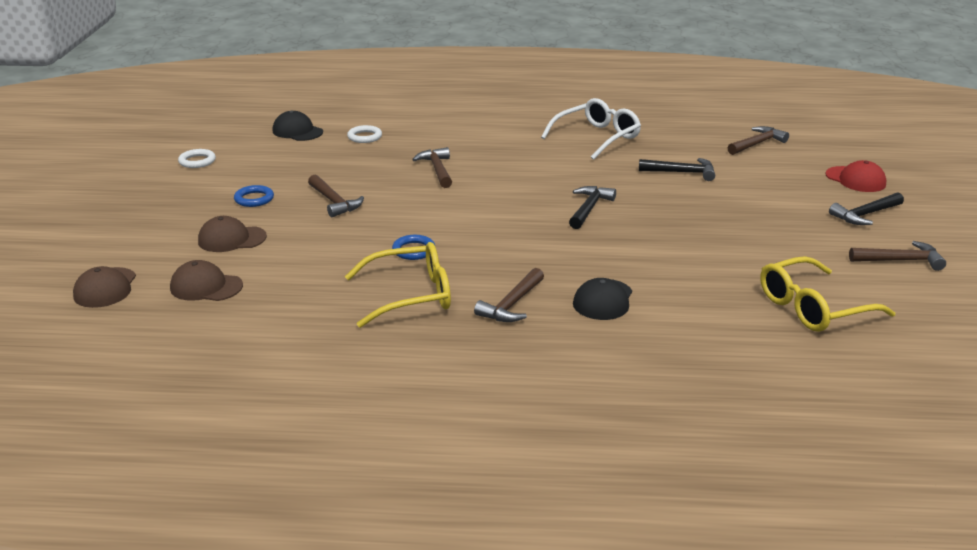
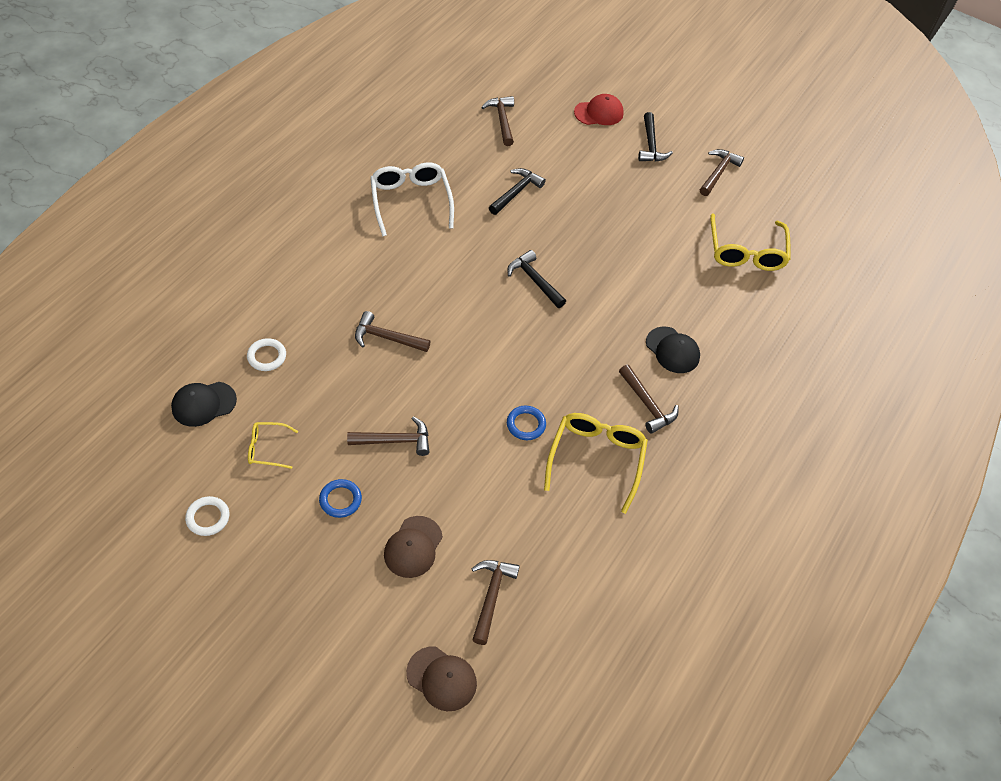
camera: 65 degrees left, 25 degrees up
brown cap [170,260,243,301] -> brown hammer [471,560,520,645]
none -> yellow glasses [248,422,298,469]

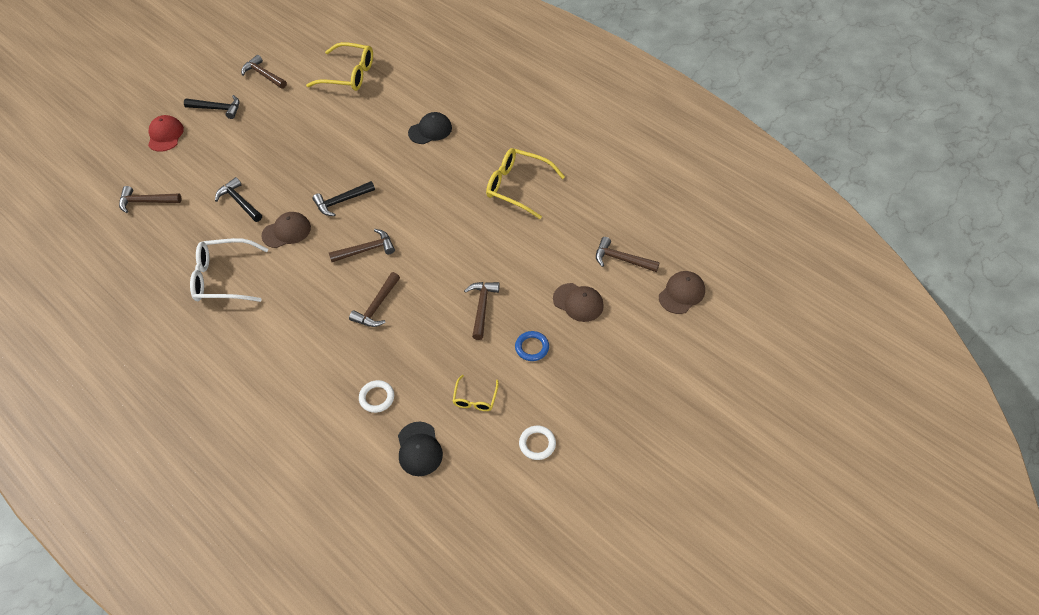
camera: 75 degrees left, 0 degrees up
blue ring [507,406,546,440] -> none
brown hammer [619,365,678,434] -> brown hammer moved to [329,229,395,262]
none -> brown cap [261,212,311,248]

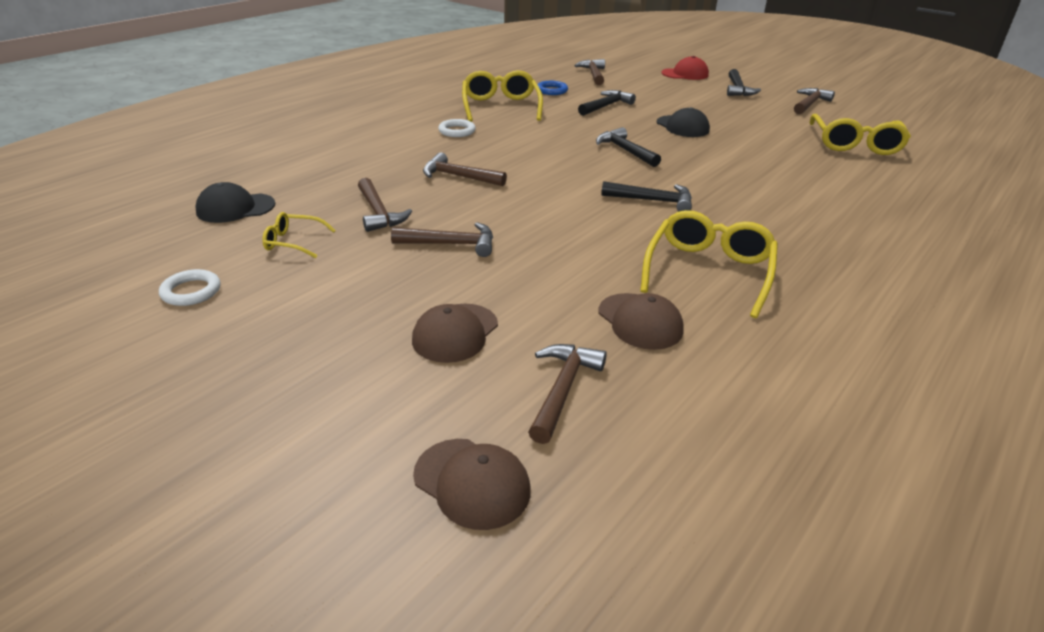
camera: 85 degrees right, 20 degrees down
white glasses [190,238,268,302] -> yellow glasses [462,70,543,122]
brown cap [261,212,311,248] -> brown cap moved to [599,293,684,350]
brown hammer [329,229,395,262] -> brown hammer moved to [358,178,412,232]
white ring [359,380,394,413] -> white ring moved to [438,119,476,137]
black cap [408,112,452,144] -> black cap moved to [657,107,710,137]
blue ring [515,331,549,361] -> blue ring moved to [537,81,568,95]
none -> black hammer [601,181,692,211]

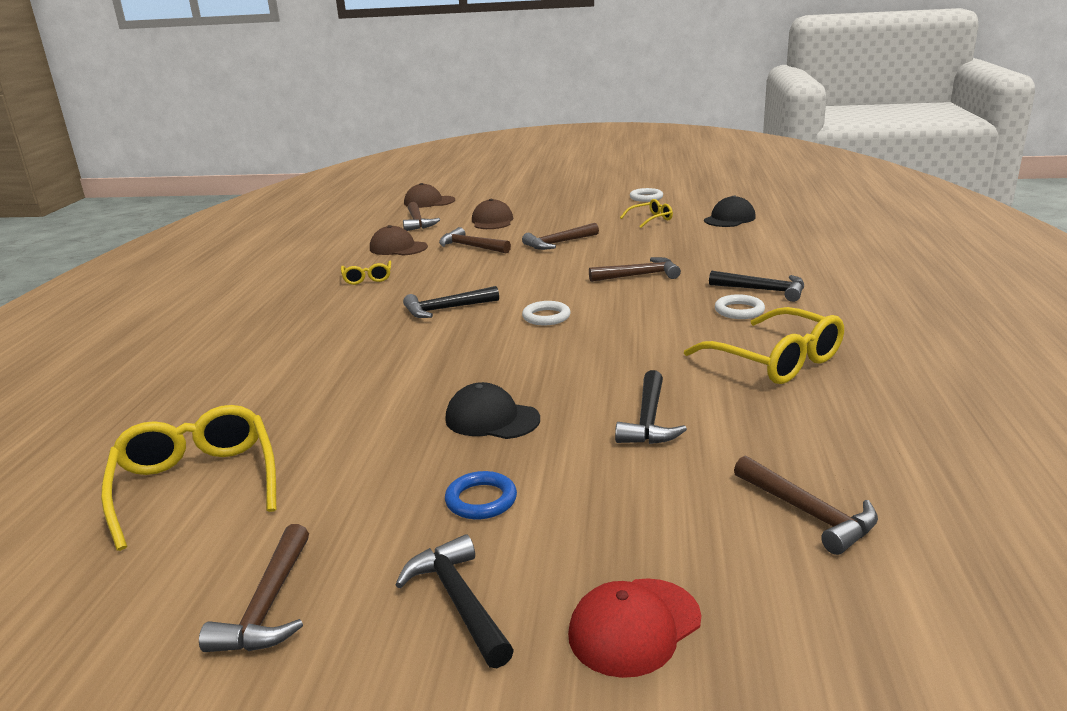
camera: 150 degrees right, 10 degrees down
brown hammer [358,178,412,232] -> brown hammer moved to [439,227,511,253]
blue ring [537,81,568,95] -> blue ring moved to [445,471,517,519]
black hammer [596,127,661,167] -> black hammer moved to [709,271,804,302]
yellow glasses [640,210,778,318] -> yellow glasses [341,261,391,285], size x0.53
none -> white ring [522,301,571,325]

